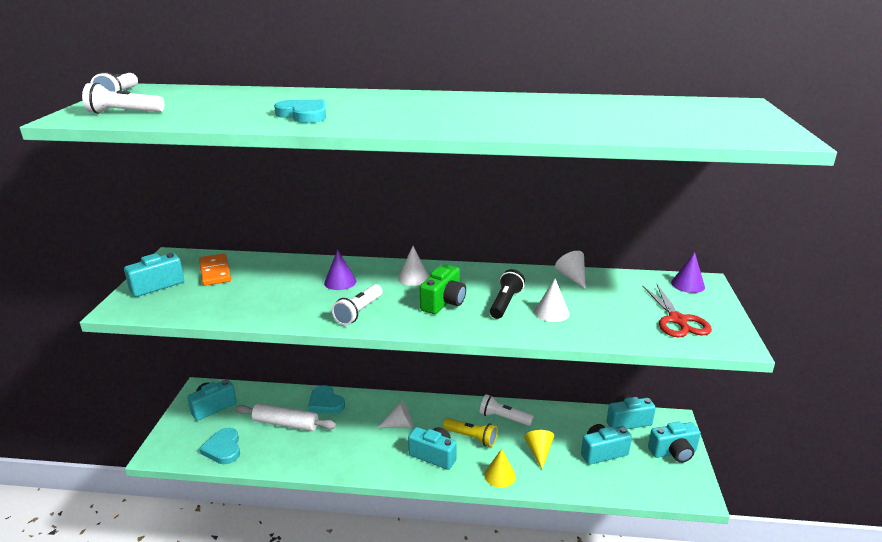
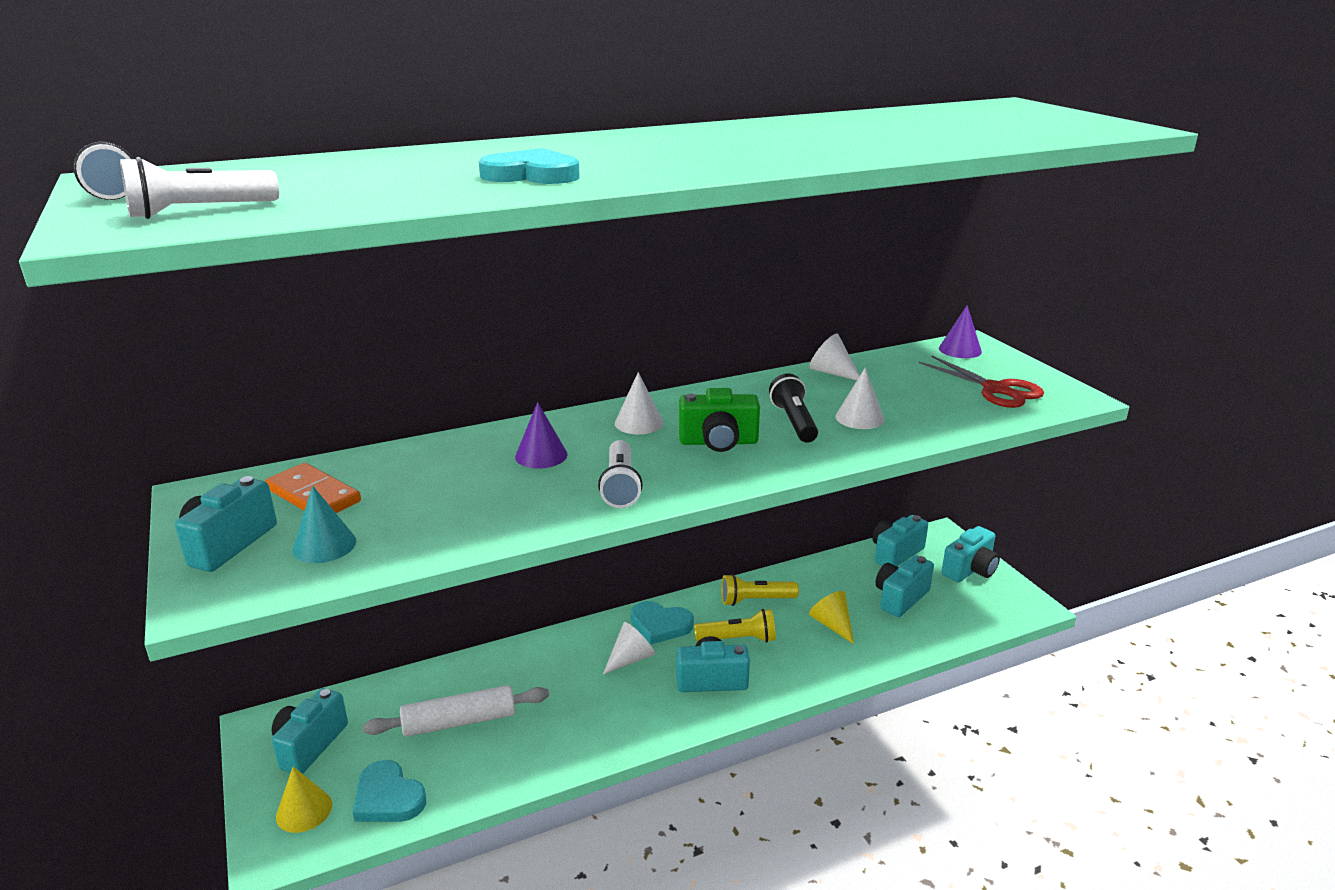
camera: 30 degrees left, 0 degrees up
turquoise heart [308,385,345,414] -> turquoise heart moved to [631,601,694,645]
green camera [420,264,466,314] -> green camera turned 90 degrees clockwise [679,388,760,452]
white flashlight [479,394,533,426] -> yellow flashlight [721,574,799,606]
yellow cone [484,449,516,488] -> yellow cone moved to [276,766,332,833]
none -> turquoise cone [293,486,356,563]

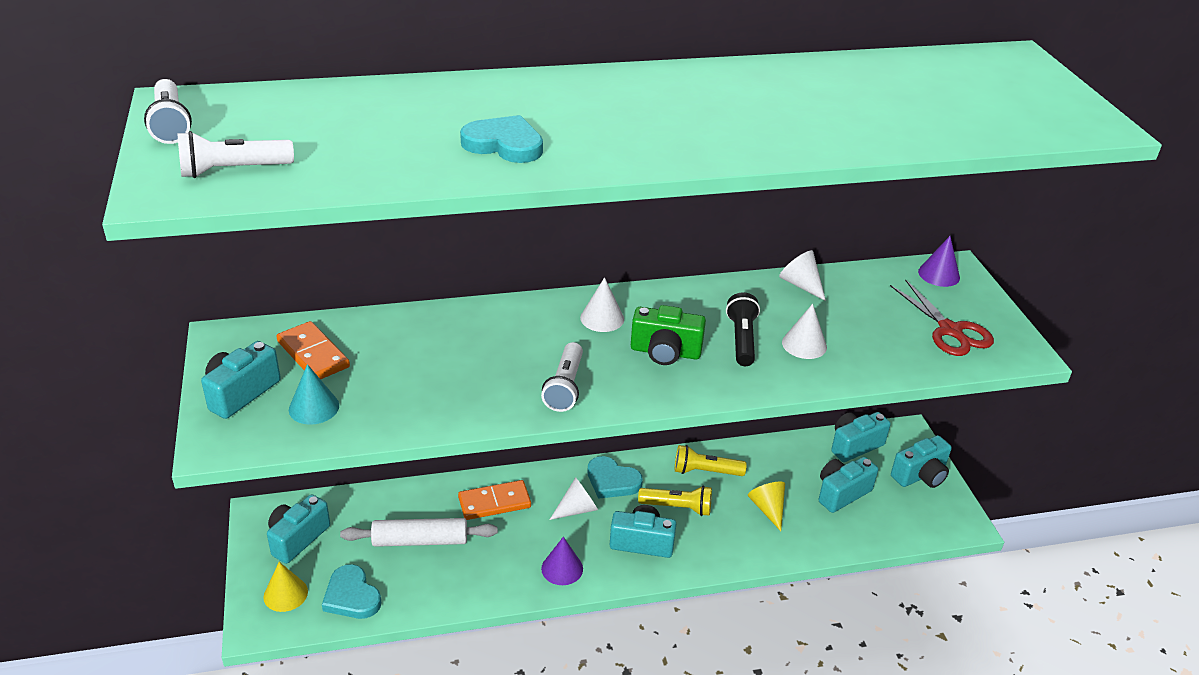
camera: 10 degrees right, 10 degrees up
purple cone [515,402,568,469] -> purple cone moved to [541,537,583,585]
none -> orange domino [458,480,531,520]

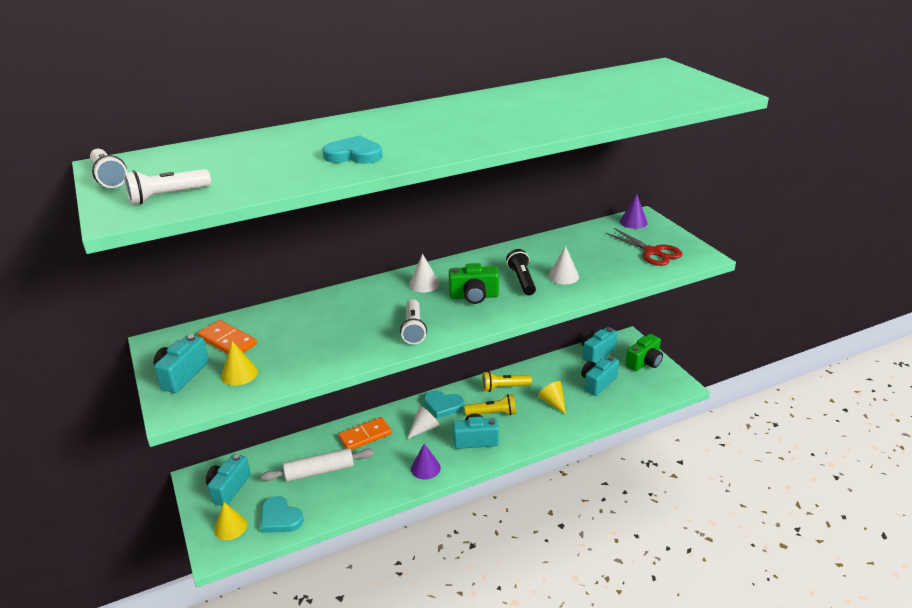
camera: 10 degrees left, 5 degrees down
turquoise cone [289,364,339,425] -> yellow cone [221,341,258,386]
white cone [779,250,826,301] -> none
turquoise camera [891,435,952,488] -> green camera [625,334,663,371]

